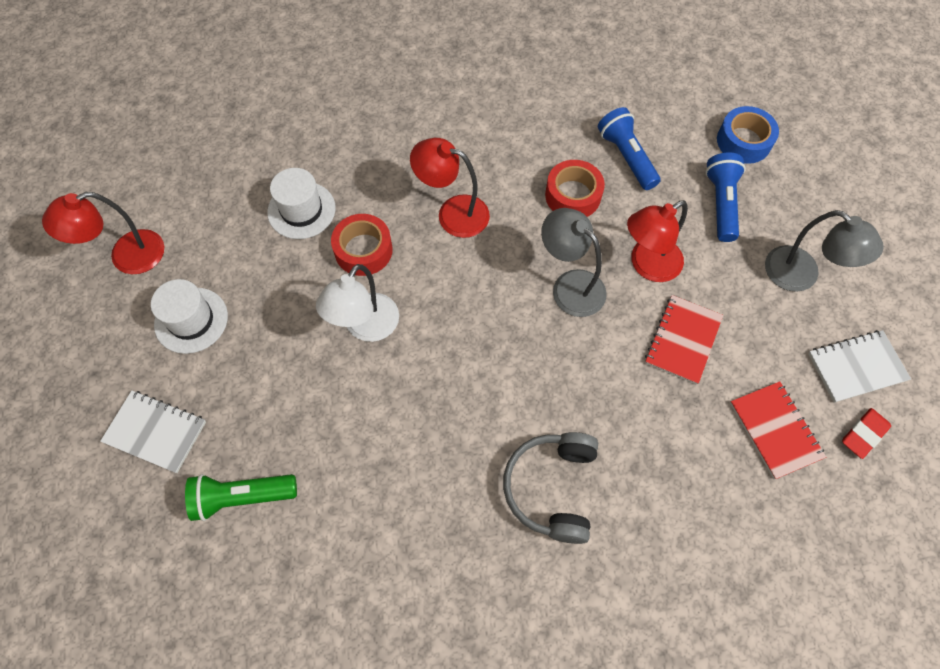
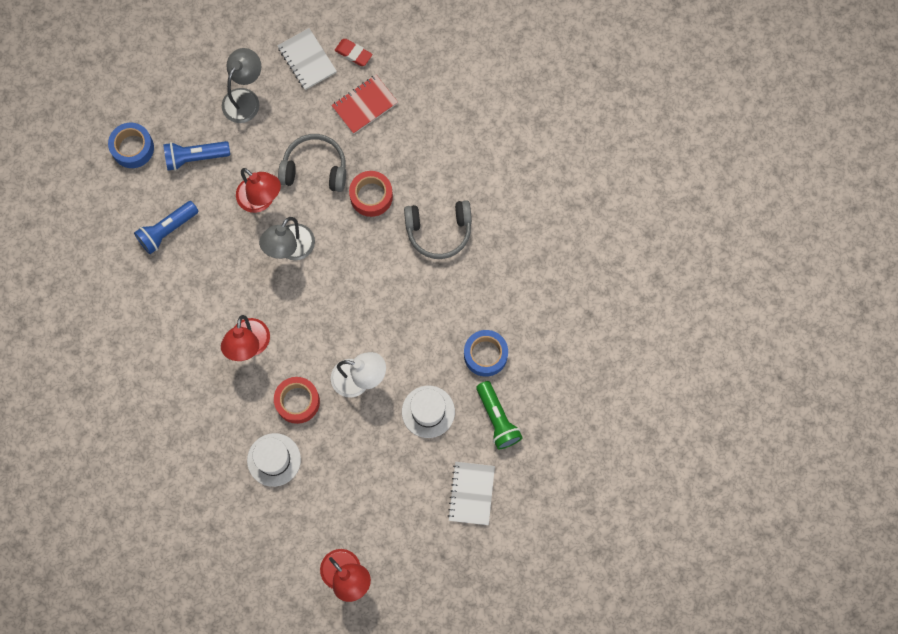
camera: 105 degrees left, 10 degrees up
white hat [151,279,228,354] -> white hat moved to [402,386,455,438]
red tape [545,160,605,217] -> red tape moved to [349,171,393,217]
red notebook [645,295,723,385] -> grey headphones [278,134,346,192]
none -> blue tape [464,330,508,377]

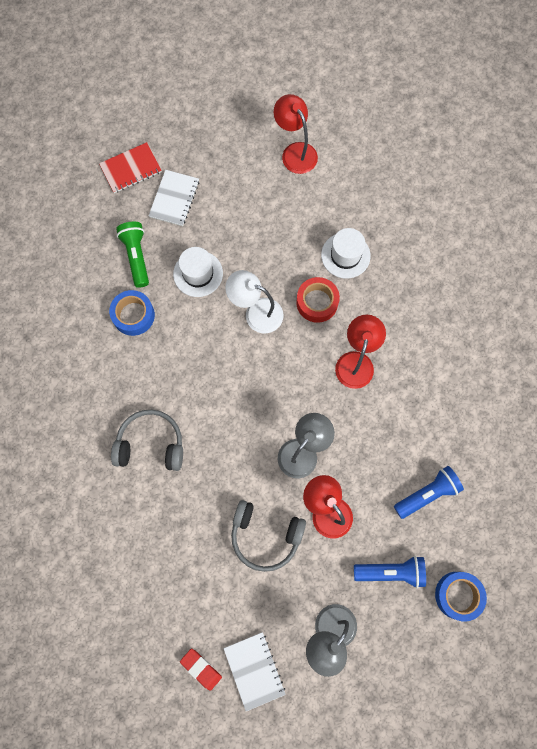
camera: 170 degrees left, 0 degrees up
red notebook [331,75,398,134] -> red notebook moved to [99,142,162,193]
red tape [349,171,393,217] -> none

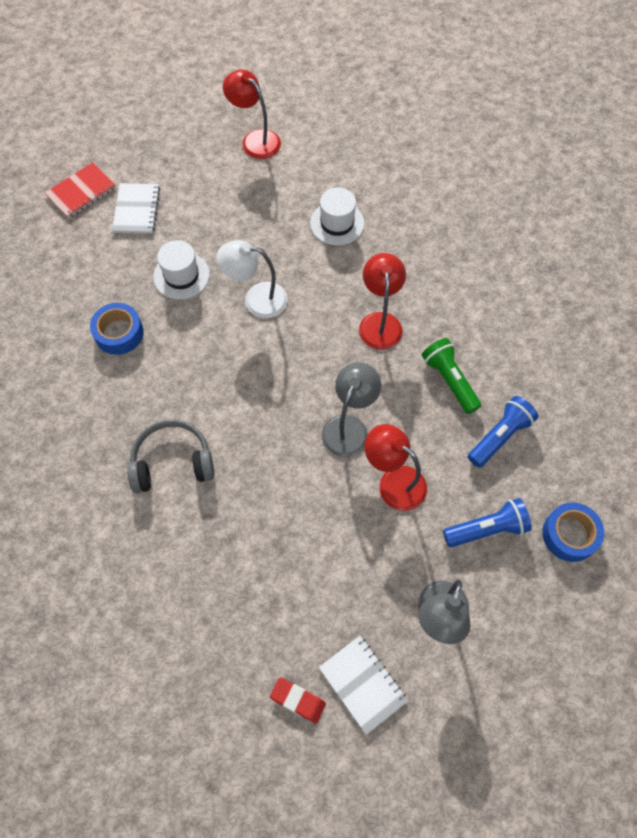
camera: 15 degrees left, 10 degrees down
green flashlight [116,222,149,288] -> green flashlight moved to [422,338,481,414]
grey headphones [231,500,306,572] -> none
red tape [296,277,340,323] -> none

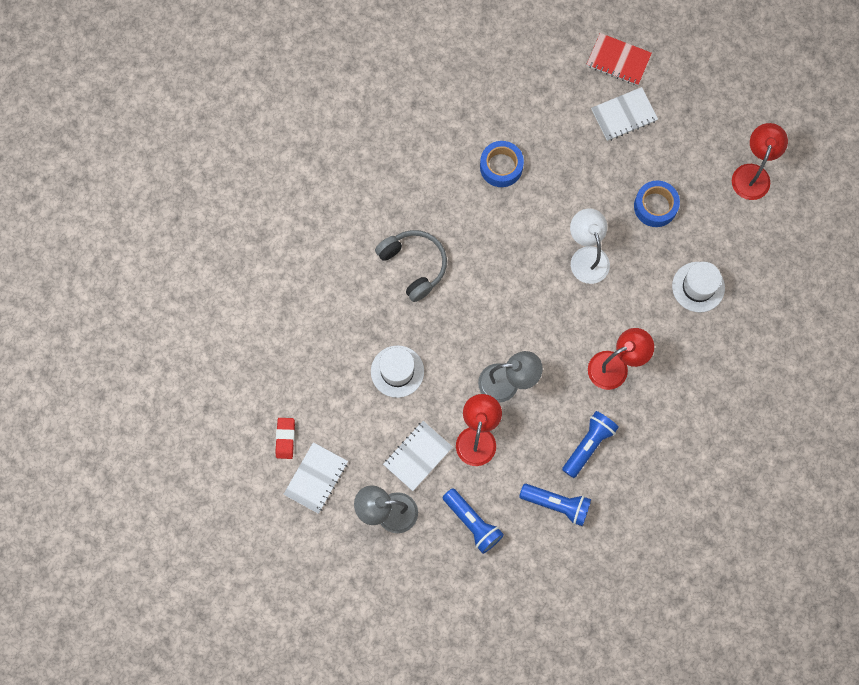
camera: 65 degrees right, 10 degrees up
white hat [153,240,210,300] -> white hat moved to [371,345,424,398]
green flashlight [422,338,481,414] -> blue flashlight [562,411,619,478]
blue tape [542,502,604,562] -> blue tape moved to [634,180,680,227]
none -> white notebook [383,421,453,491]

